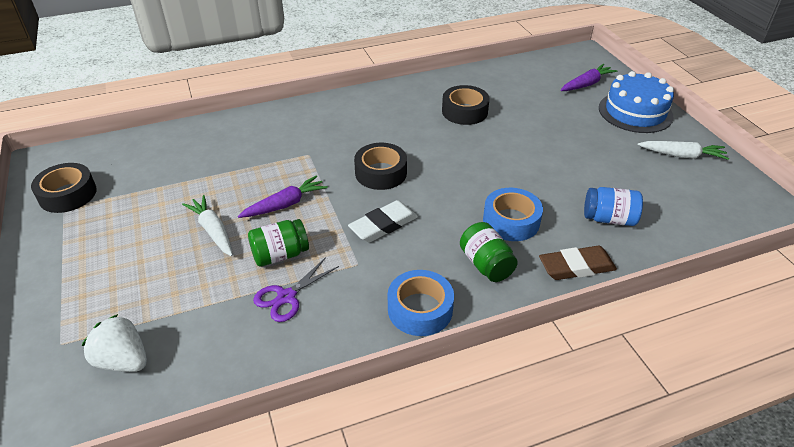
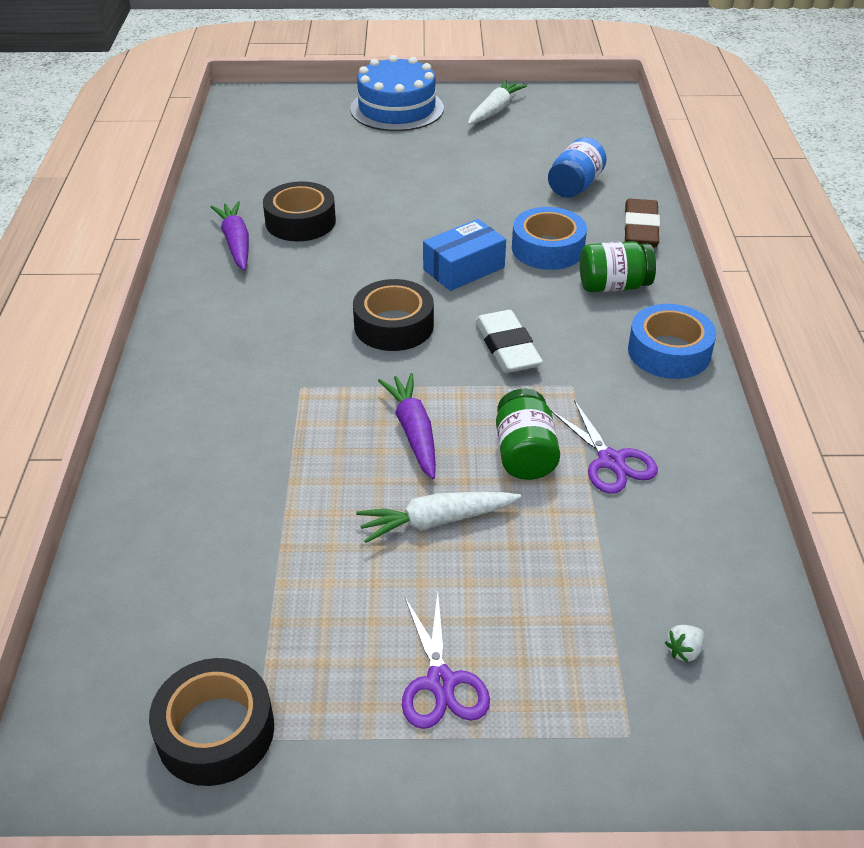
camera: 70 degrees left, 0 degrees up
white strawberry [82,314,147,372] -> white strawberry [665,625,704,662], size x0.45
purple carrot [561,64,617,91] -> purple carrot moved to [210,201,249,270]
none -> purple scissors [402,592,490,729]
none -> blue box [423,219,506,291]

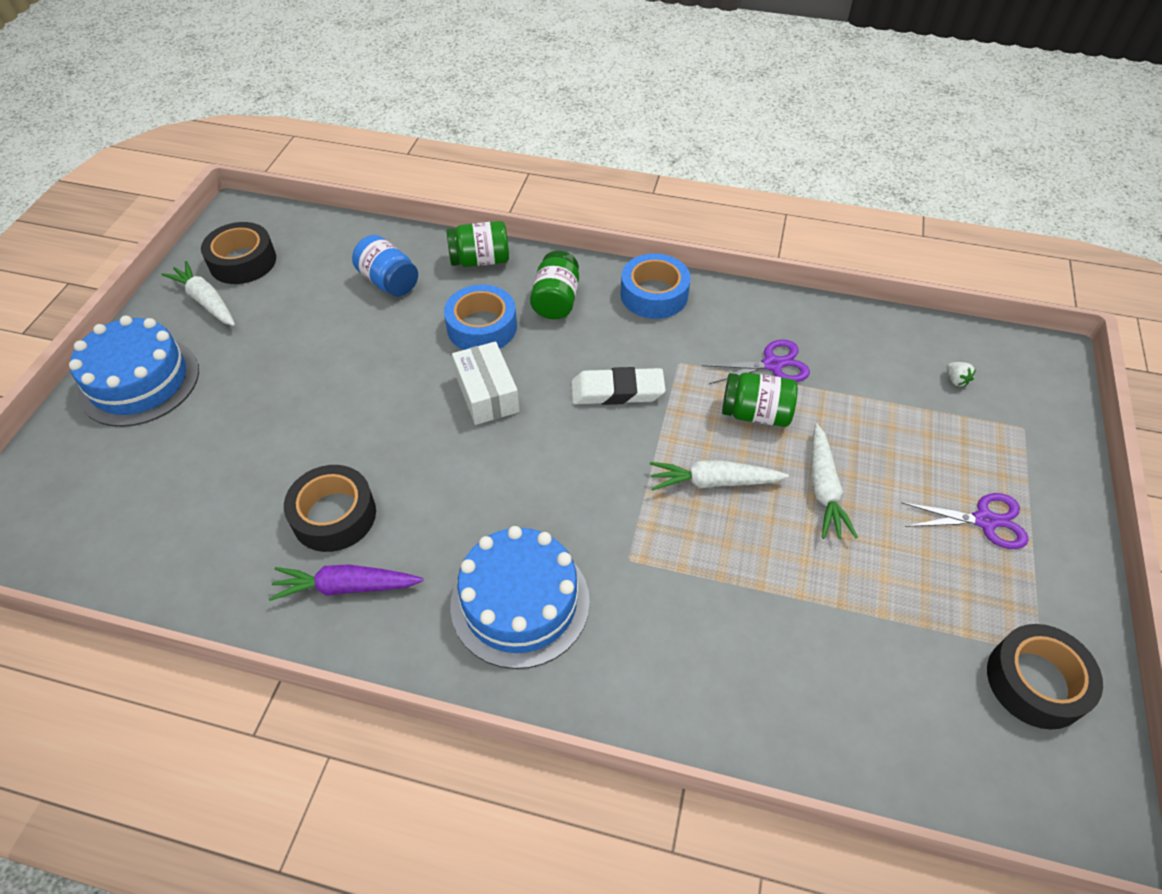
camera: 75 degrees left, 10 degrees up
black tape [353,279,434,351] -> black tape moved to [201,222,276,284]
purple carrot [378,373,436,479] -> white carrot [650,460,789,491]
blue box [423,219,506,291] -> white box [452,341,520,425]
brown eraser [624,199,660,248] -> green jar [446,221,509,267]
none -> blue cake [450,526,590,669]

